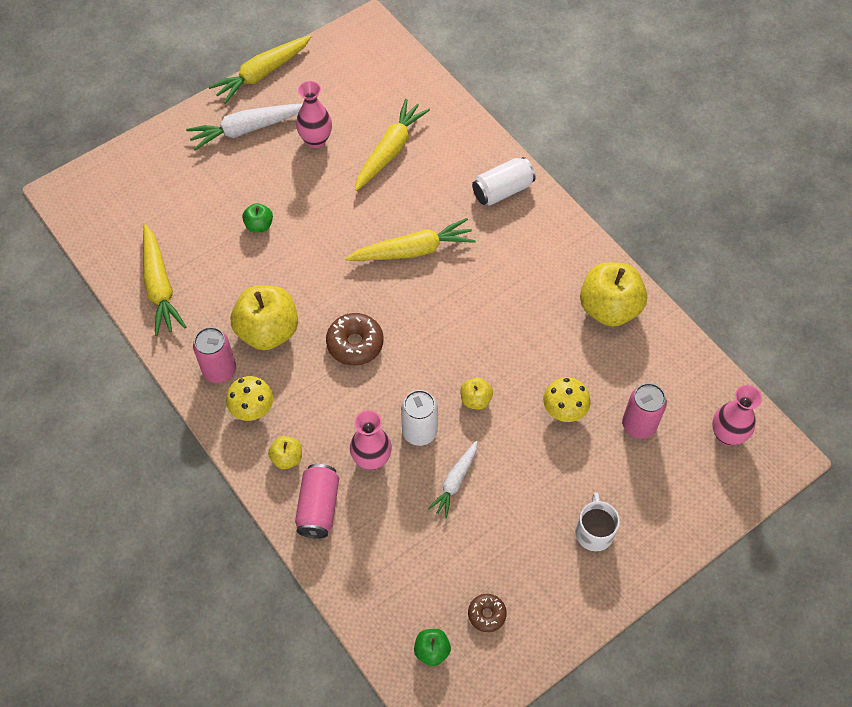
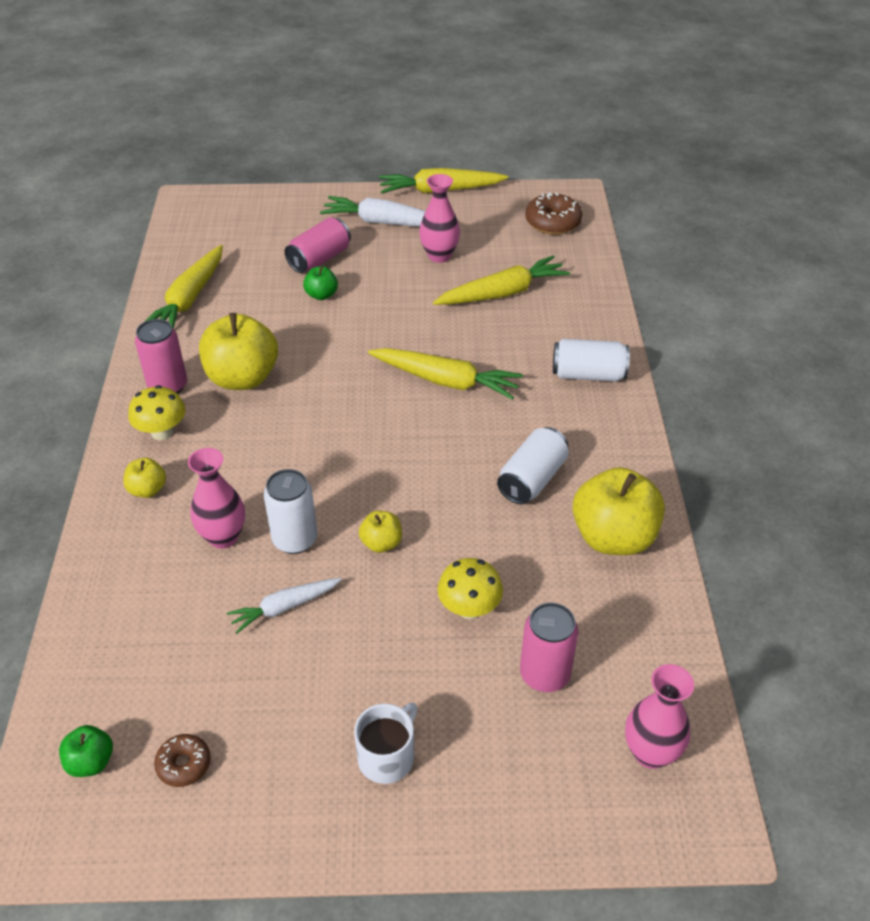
camera: 35 degrees right, 15 degrees down
pink can [295,464,339,539] -> pink can moved to [285,217,351,273]
brown donut [326,313,384,366] -> brown donut moved to [525,192,582,235]
none -> white can [497,427,569,504]

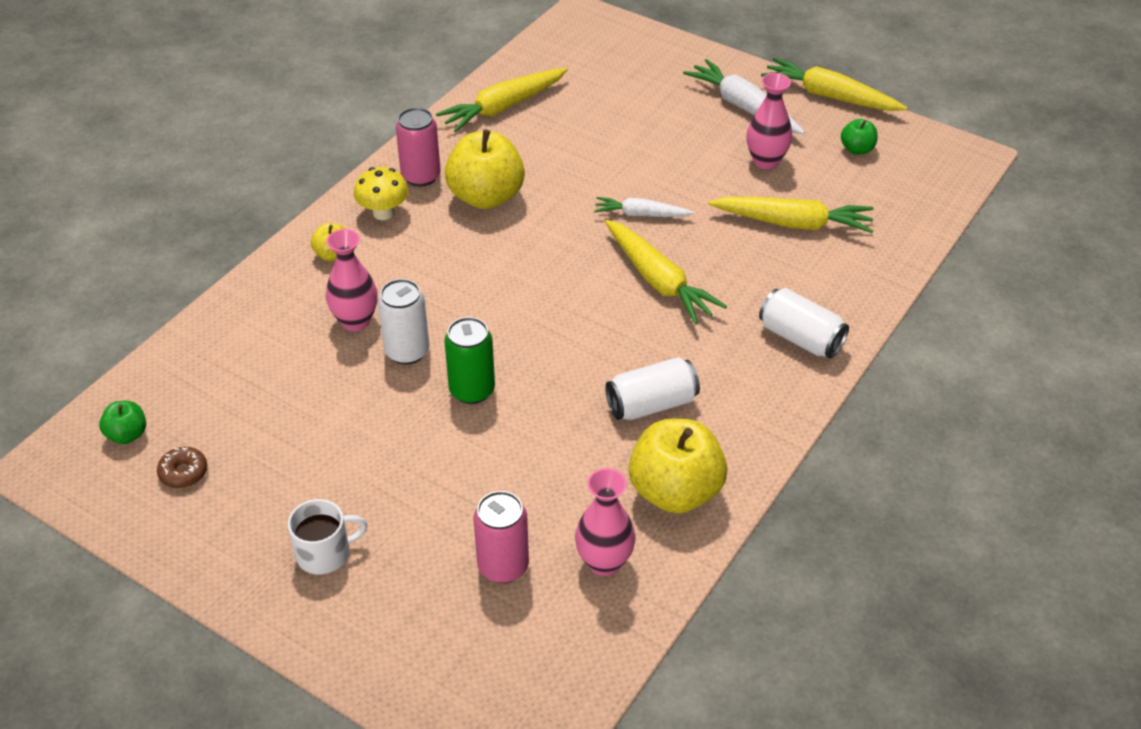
camera: 35 degrees right, 0 degrees up
white carrot [227,578,342,634] -> white carrot moved to [594,197,694,217]
pink can [285,217,351,273] -> none
green apple [303,266,338,300] -> green apple moved to [841,119,878,155]
yellow apple [359,511,402,553] -> green can [444,317,495,404]
yellow mushroom [437,558,503,619] -> none
brown donut [525,192,582,235] -> none
pink vase [625,664,694,769] -> pink vase moved to [575,468,636,576]

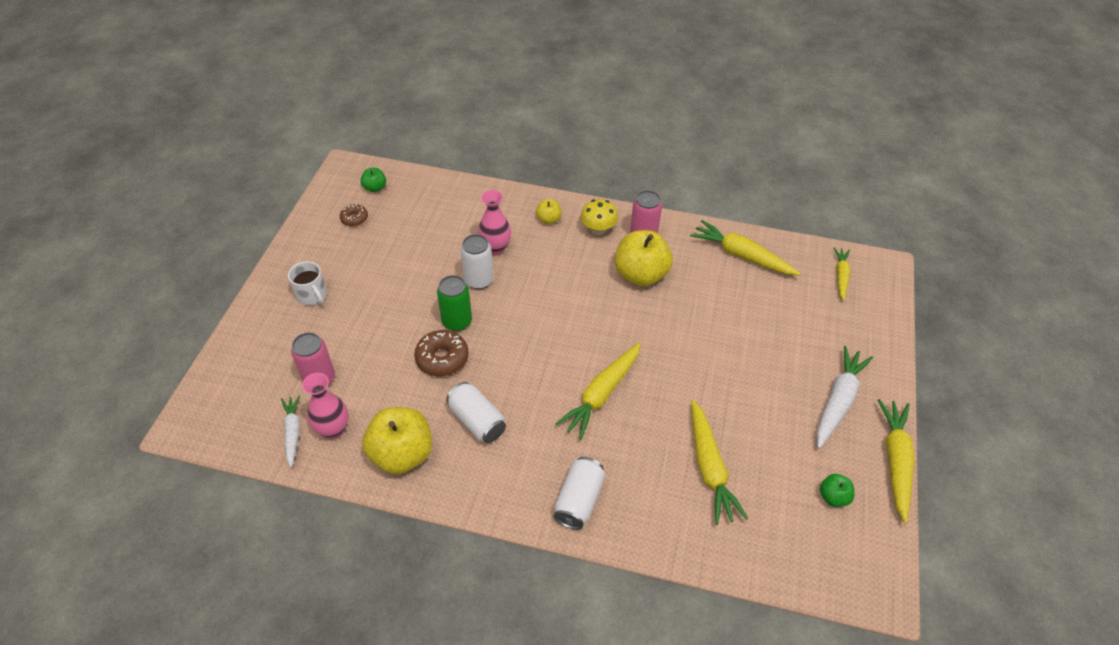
camera: 70 degrees right, 5 degrees up
white carrot [594,197,694,217] -> white carrot moved to [281,395,300,468]
pink vase [747,73,792,169] -> none
none -> brown donut [414,330,468,376]
none -> yellow carrot [834,247,850,301]

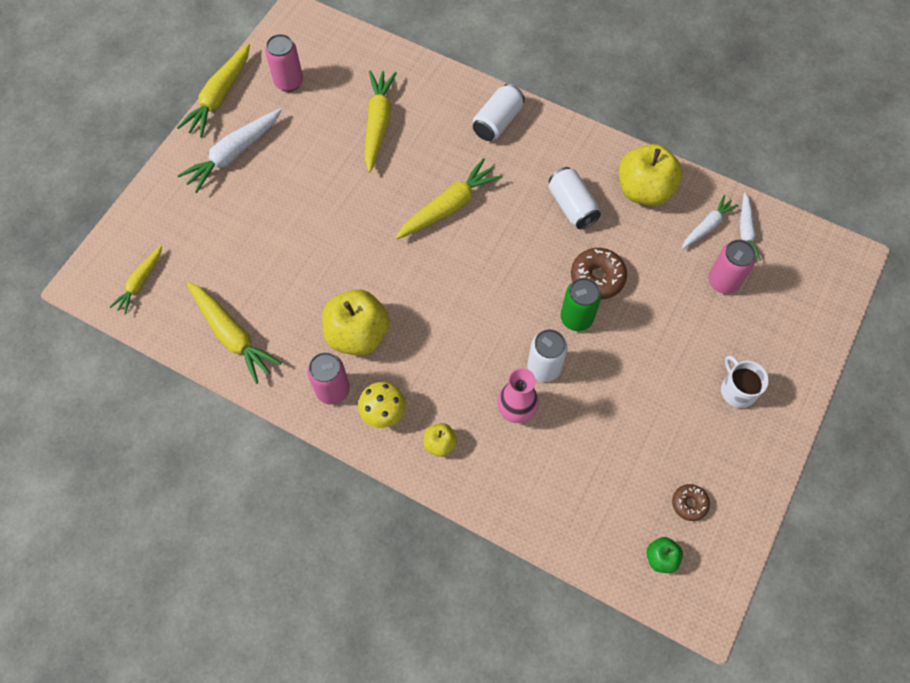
camera: 165 degrees left, 15 degrees up
pink vase [302,373,349,439] -> white carrot [682,195,739,249]
green apple [820,474,855,507] -> pink can [265,34,303,92]

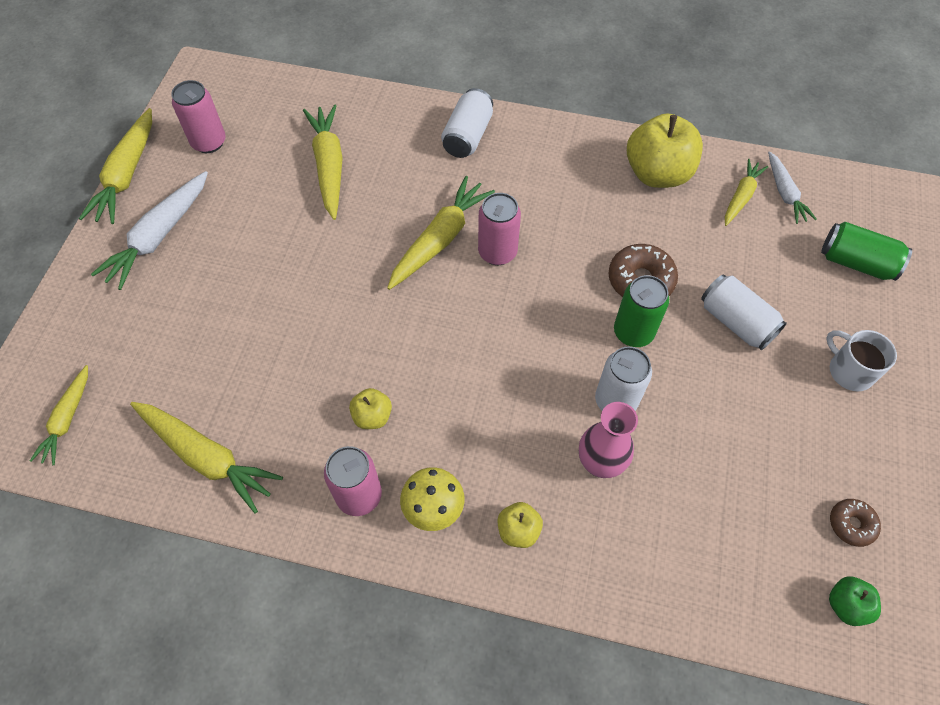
camera: 15 degrees left, 5 degrees down
yellow apple [322,289,390,356] -> yellow apple [349,388,392,429], size x0.48
white can [549,167,601,229] -> white can moved to [701,274,787,350]
white carrot [682,195,739,249] -> yellow carrot [725,159,768,226]
pink can [708,240,756,294] -> pink can moved to [478,193,521,265]
none -> green can [821,222,912,281]

